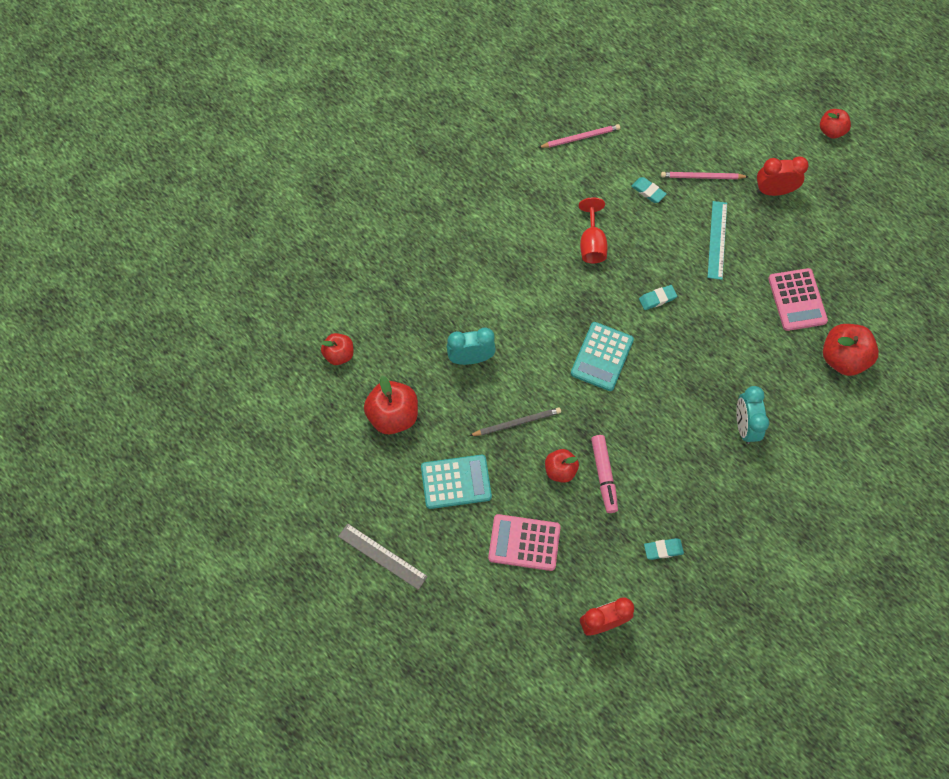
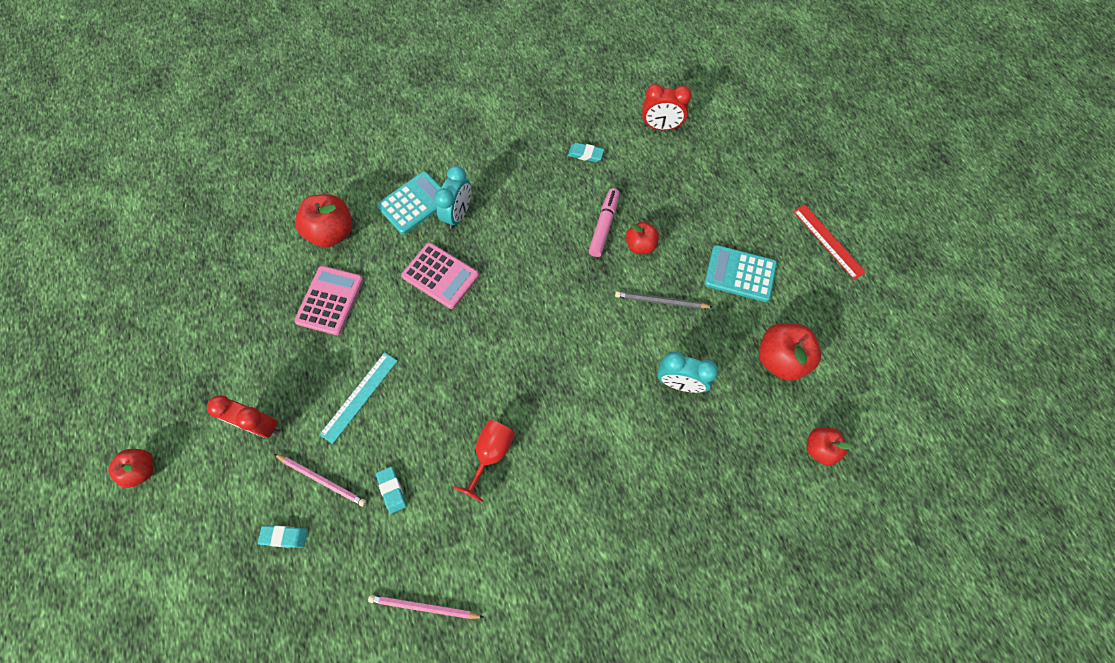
camera: 155 degrees left, 0 degrees up
grey ruler [338,523,428,590] -> red ruler [793,204,866,280]
pink calculator [488,514,561,571] -> pink calculator moved to [401,243,479,309]
turquoise calculator [571,322,634,391] -> turquoise calculator moved to [377,171,442,234]
turquoise eraser [639,285,677,310] -> turquoise eraser moved to [258,525,308,548]

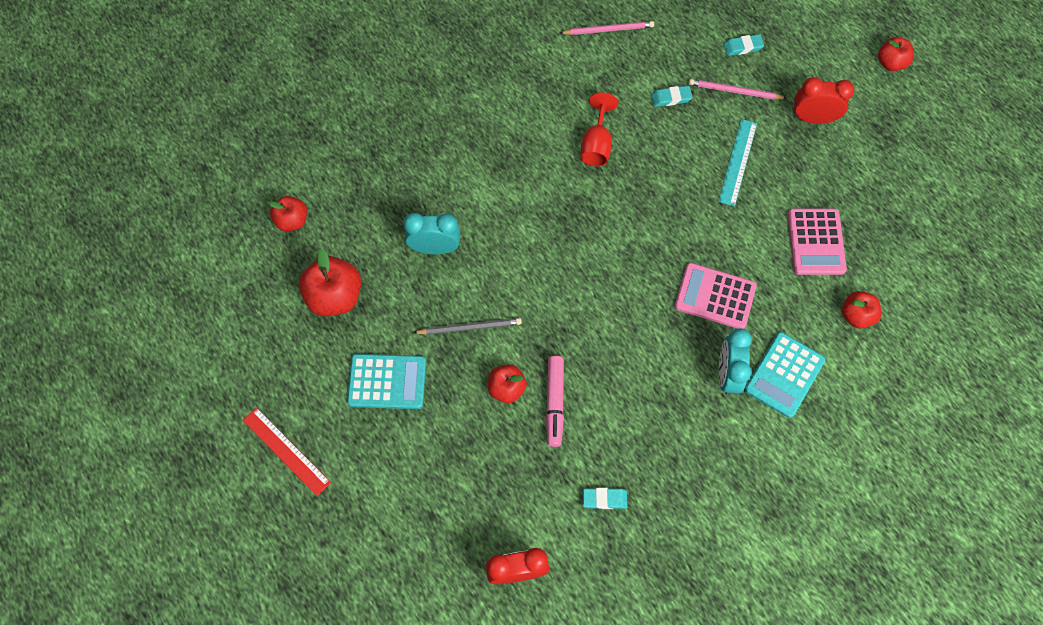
camera: 165 degrees right, 0 degrees up
red apple [295,194,353,247] -> red apple [842,291,881,329], size x0.62
turquoise eraser [376,466,407,514] -> turquoise eraser turned 60 degrees counterclockwise [651,86,693,107]

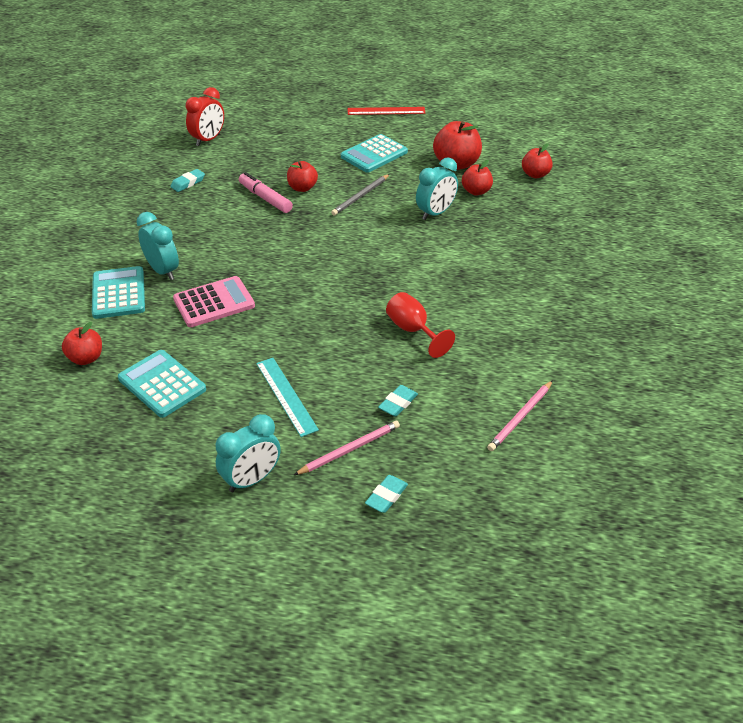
camera: 135 degrees right, 25 degrees down
pink calculator [787,209,847,275] -> turquoise calculator [118,350,206,418]
red clock [793,77,854,124] -> turquoise clock [216,414,281,492]
red apple [878,37,914,71] -> red apple moved to [462,160,493,195]

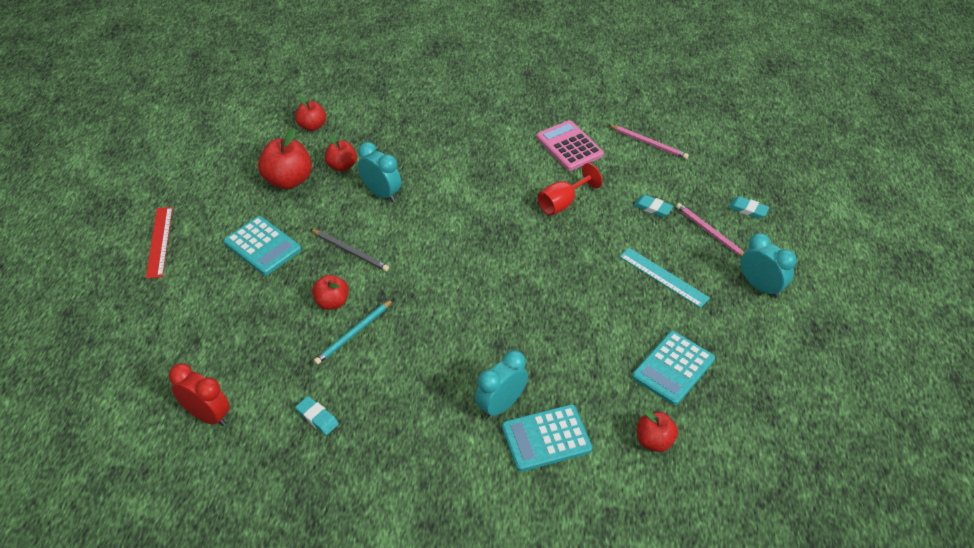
camera: 95 degrees left, 5 degrees up
pink calculator [173,276,255,327] -> pink calculator moved to [536,120,604,171]
pink marker [239,172,293,213] -> turquoise pencil [314,299,393,365]
turquoise ruler [256,358,319,437] -> turquoise ruler turned 75 degrees clockwise [619,248,710,308]

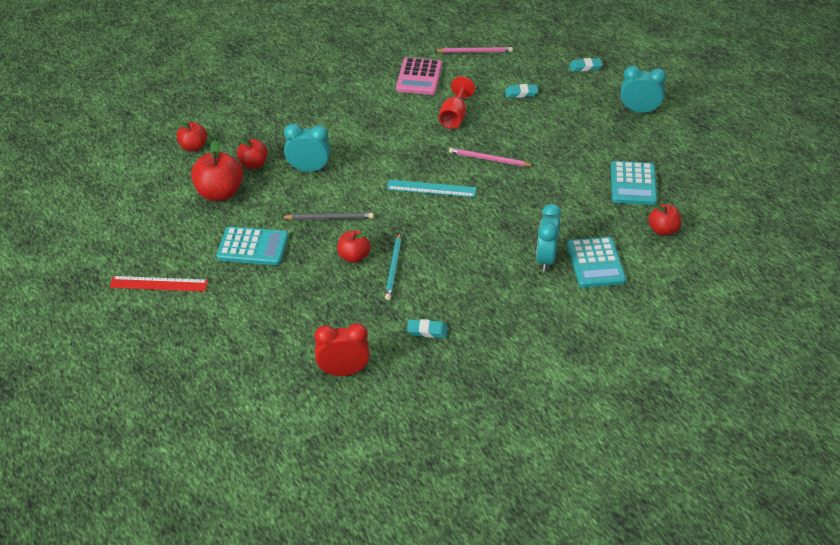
camera: 35 degrees left, 5 degrees down
red ruler [146,207,173,278] -> red ruler turned 45 degrees counterclockwise [109,276,208,292]
turquoise calculator [502,404,592,472] -> turquoise calculator turned 45 degrees counterclockwise [567,237,626,288]
pink calculator [536,120,604,171] -> pink calculator turned 105 degrees counterclockwise [396,57,442,95]
turquoise ruler [619,248,710,308] -> turquoise ruler moved to [387,180,476,197]
pink pencil [676,203,744,257] -> pink pencil moved to [449,148,535,166]

